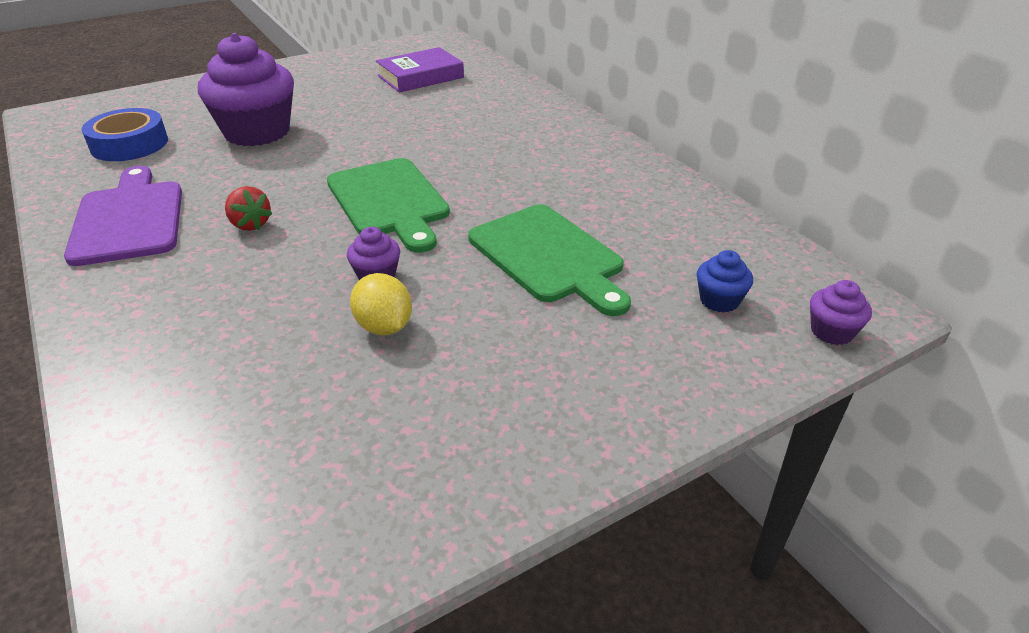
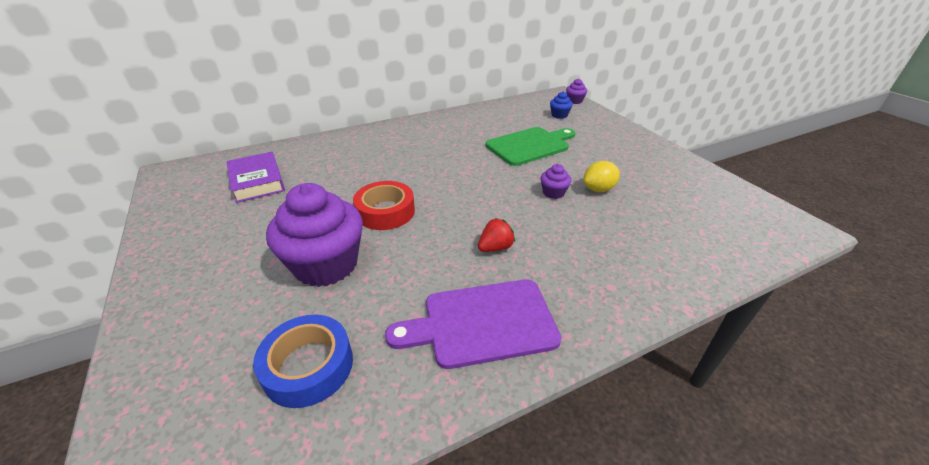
camera: 85 degrees left, 0 degrees up
green cutting board [327,158,450,253] -> none
none -> red tape [353,181,415,230]

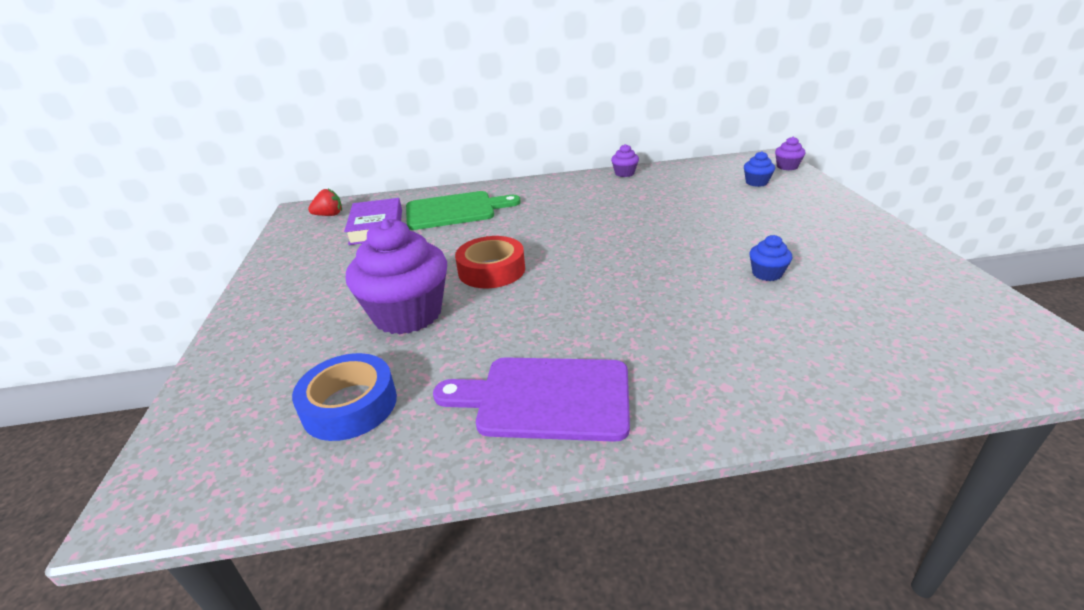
camera: 20 degrees right, 5 degrees down
red strawberry [478,218,515,252] -> red strawberry moved to [308,189,342,216]
green cutting board [486,127,576,166] -> green cutting board moved to [406,191,521,230]
purple cupcake [541,164,571,199] -> purple cupcake moved to [611,144,639,177]
yellow lemon [583,161,620,192] -> blue cupcake [749,235,792,281]

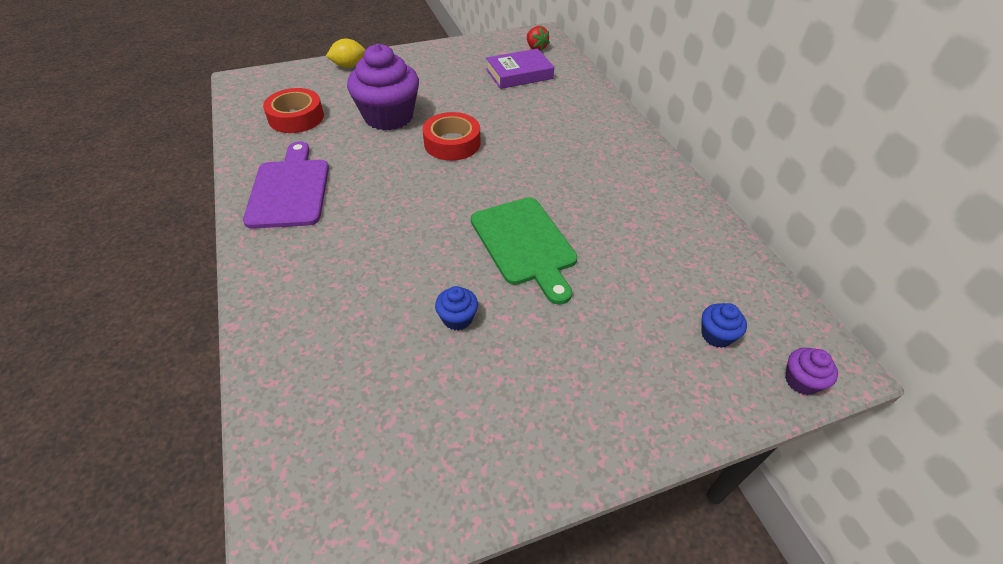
camera: 75 degrees right, 15 degrees up
blue tape [292,353,397,441] -> red tape [263,88,324,133]
green cutting board [406,191,521,230] -> green cutting board moved to [471,197,577,305]
purple cupcake [611,144,639,177] -> none
none -> yellow lemon [326,38,365,68]

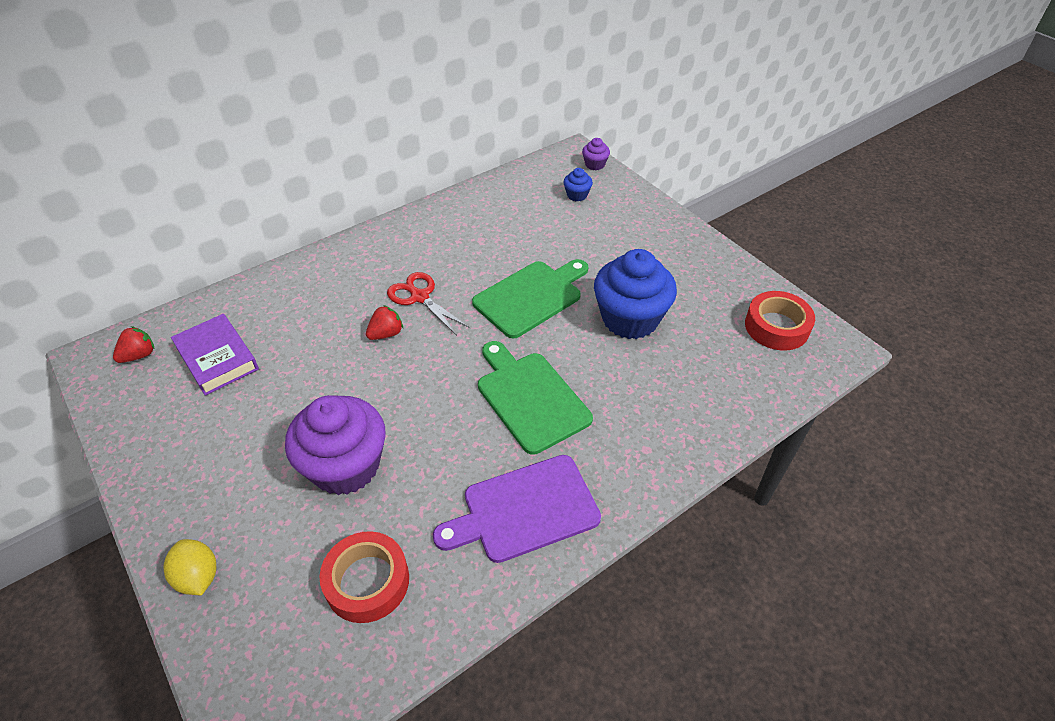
camera: 105 degrees left, 0 degrees up
red tape [423,112,480,161] -> red tape moved to [745,291,815,351]
blue cupcake [435,286,478,331] -> blue cupcake [594,249,677,339], size x2.32
none -> red strawberry [366,305,403,340]
none -> red scissors [387,272,470,336]
none -> green cutting board [478,341,593,455]

